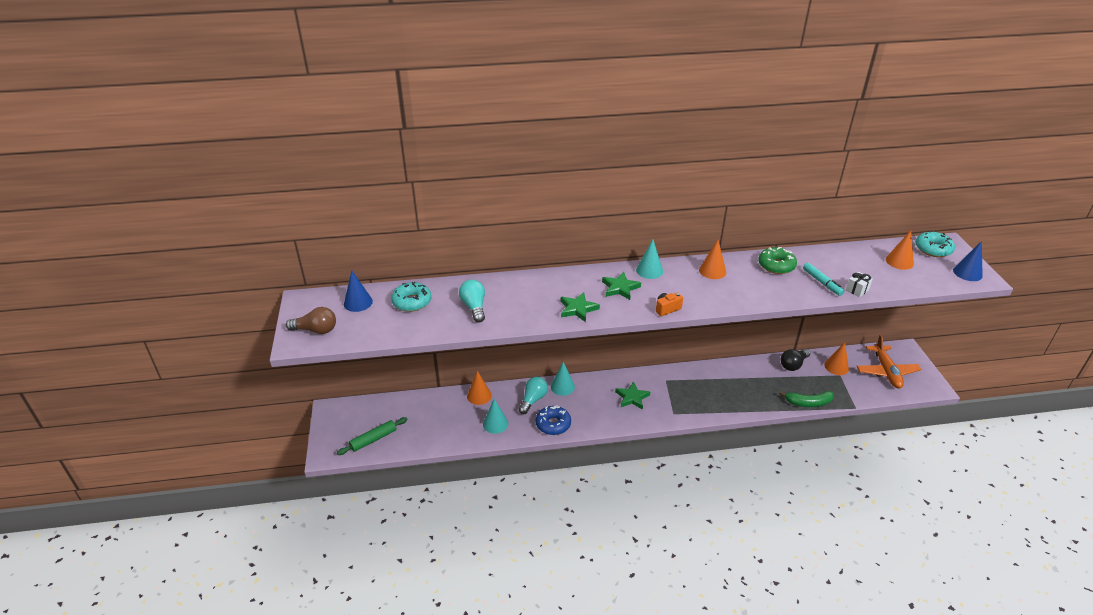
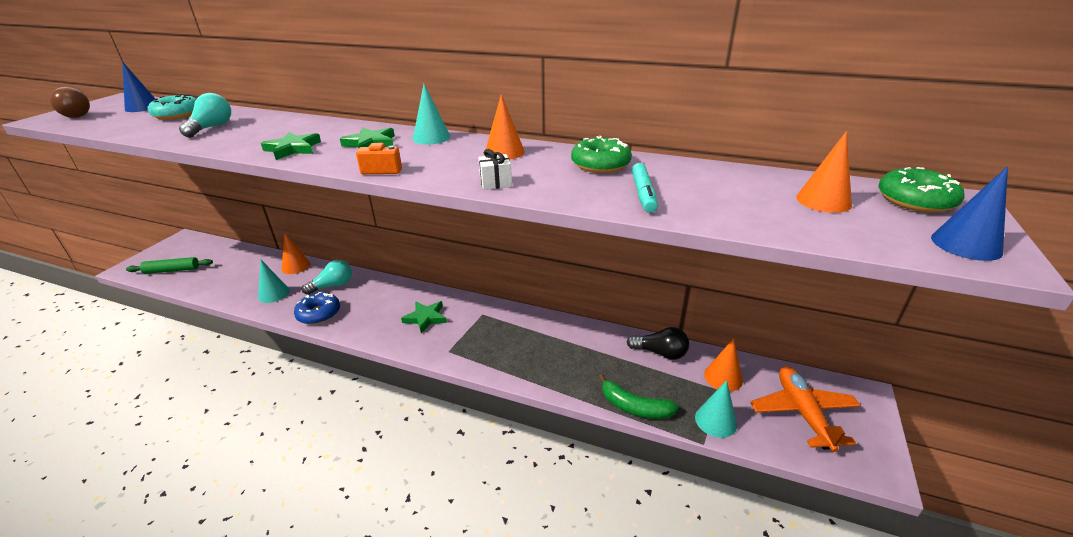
camera: 30 degrees right, 5 degrees down
turquoise cone [551,362,575,396] -> turquoise cone moved to [695,380,737,438]
black light bulb [781,349,810,371] -> black light bulb turned 150 degrees counterclockwise [627,327,689,360]
white gift [846,272,873,297] -> white gift moved to [478,149,512,190]
orange plane [856,335,922,389] -> orange plane turned 150 degrees clockwise [750,366,861,452]
turquoise donut [915,231,955,257] -> green donut [878,167,965,213]

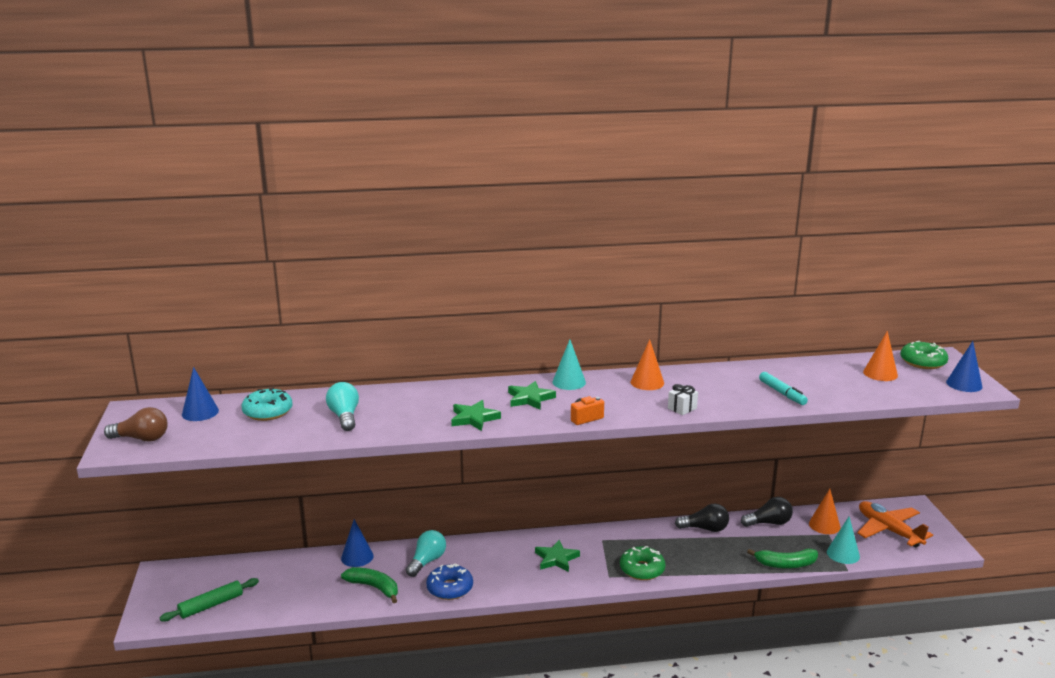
camera: 30 degrees left, 10 degrees down
turquoise cone [258,259,290,303] -> green banana [341,567,398,603]
orange cone [282,233,310,274] -> blue cone [341,519,374,567]
green donut [571,136,632,173] -> green donut moved to [620,546,666,580]
none -> black light bulb [675,504,729,532]

